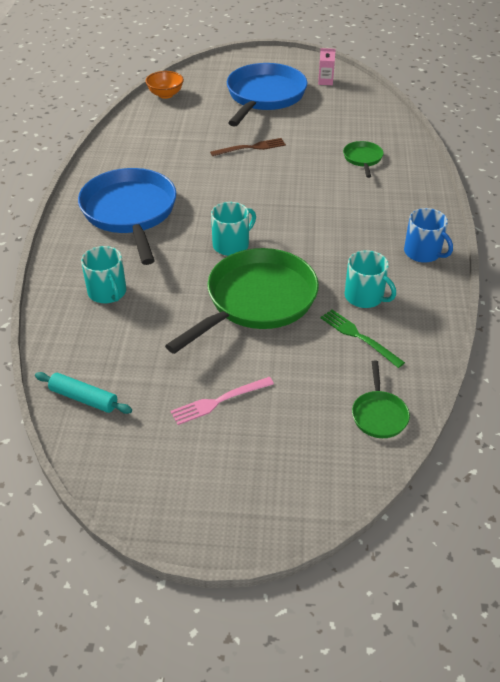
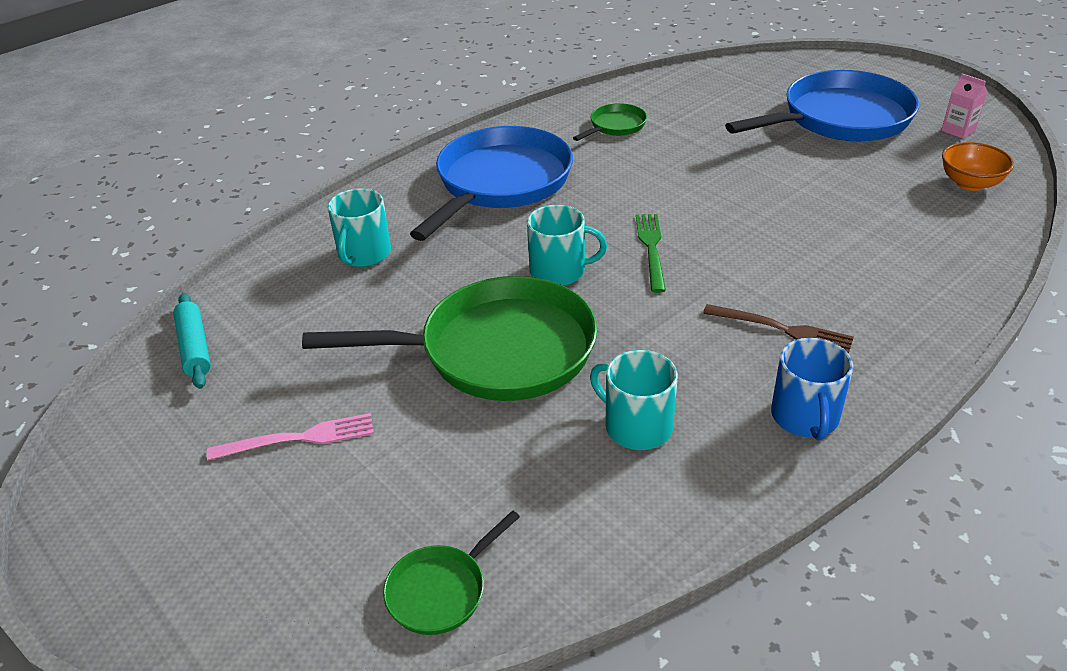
camera: 45 degrees right, 5 degrees down
orange bowl [146,71,184,99] -> orange bowl moved to [942,142,1014,191]
pink fork [171,377,274,425] -> pink fork turned 150 degrees clockwise [207,413,374,461]
brown fork [210,138,286,156] -> brown fork moved to [703,304,854,354]
green fork [320,309,405,368] -> green fork moved to [636,214,666,293]
green pan [343,141,384,178] -> green pan moved to [573,103,647,141]
turquoise mug [345,250,396,308] -> turquoise mug turned 135 degrees clockwise [590,350,678,450]

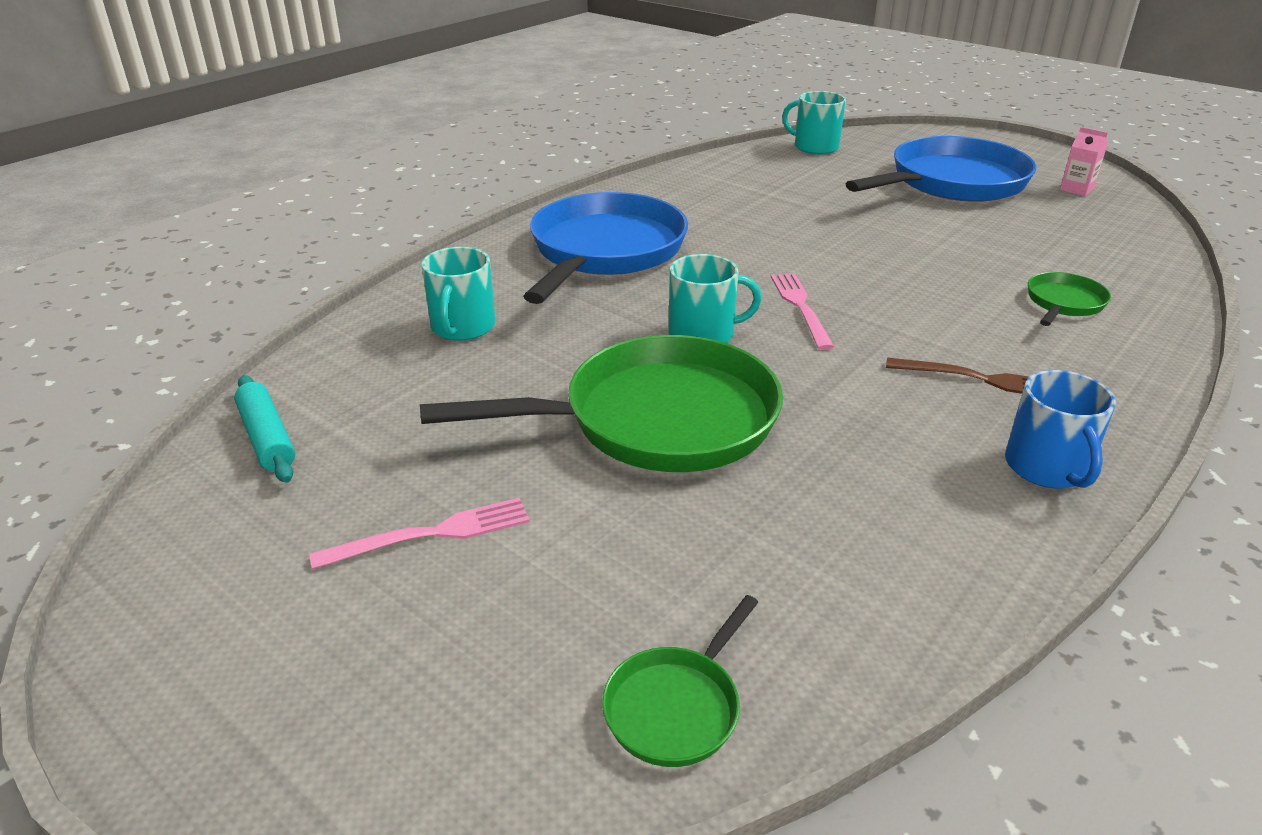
camera: 10 degrees left, 5 degrees down
green pan [573,103,647,141] -> green pan moved to [1028,272,1111,326]
turquoise mug [590,350,678,450] -> turquoise mug moved to [782,91,846,154]
green fork [636,214,666,293] -> pink fork [771,273,834,350]
orange bowl [942,142,1014,191] -> none

